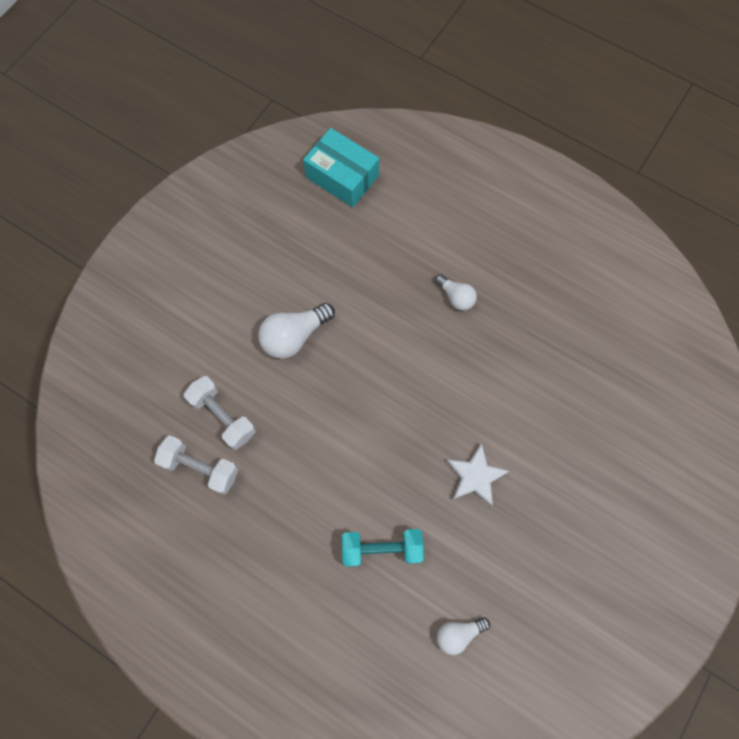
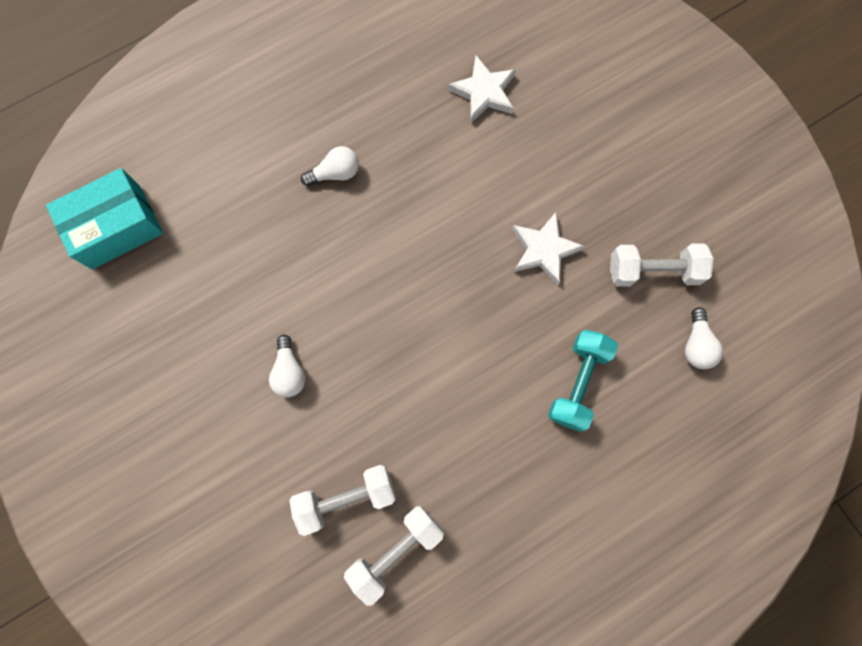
camera: 65 degrees left, 5 degrees up
white light bulb [258,303,335,359] -> white light bulb [269,335,305,397], size x0.61
none -> white star [448,56,516,123]
none -> white dumbbell [610,243,714,287]

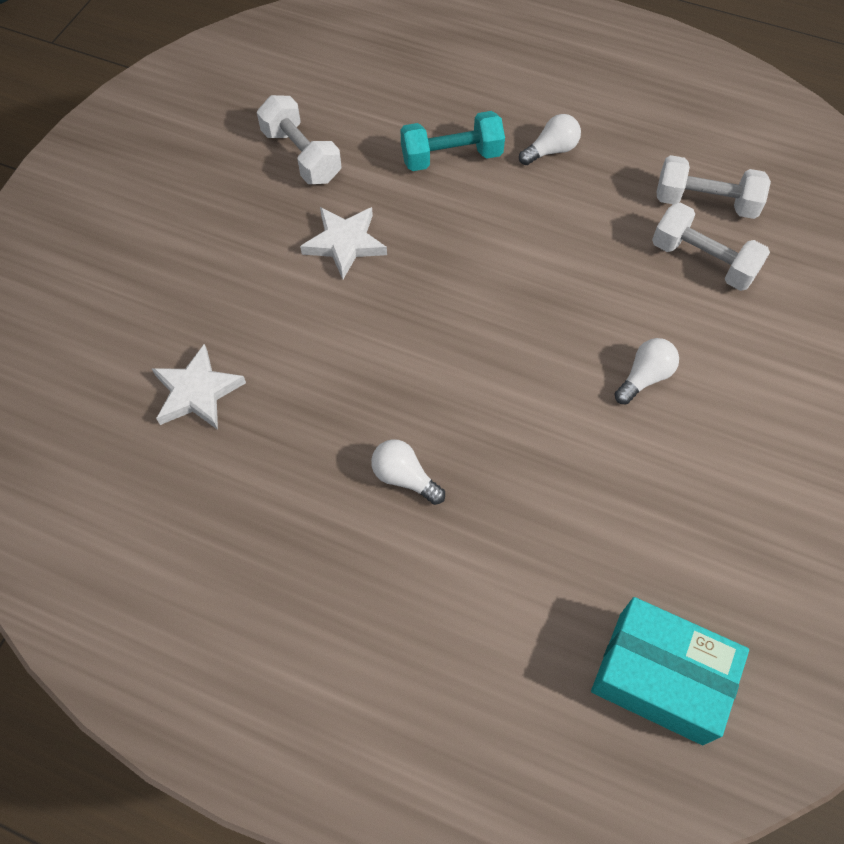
camera: 125 degrees left, 15 degrees down
white light bulb [685,307,723,369] -> white light bulb moved to [519,114,581,165]

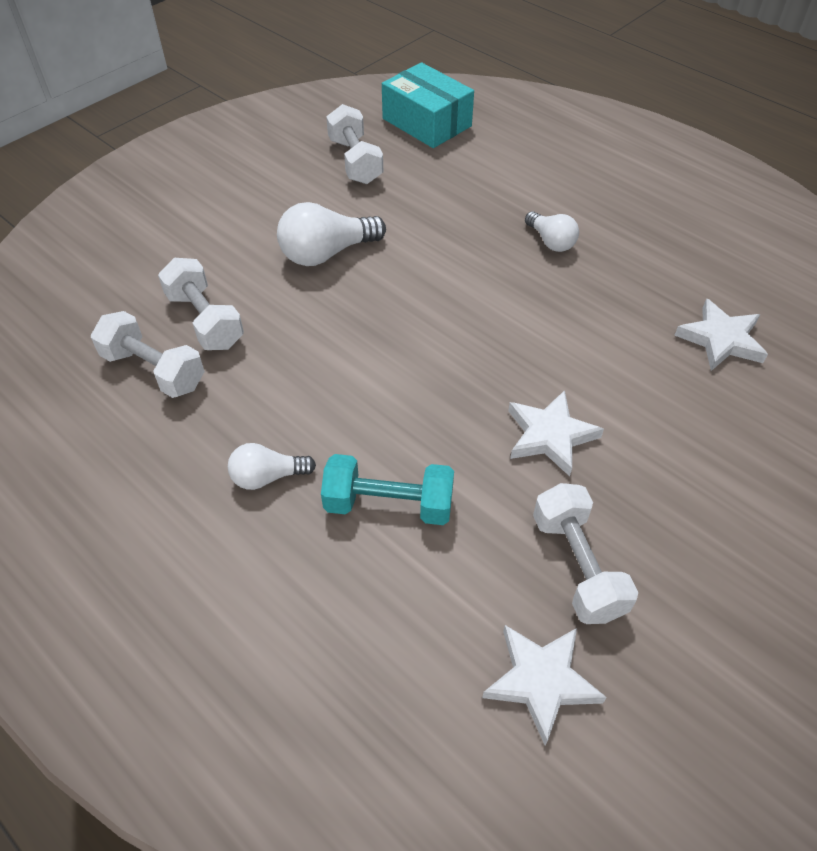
camera: 160 degrees left, 10 degrees down
white light bulb [615,338,679,405] -> white light bulb [277,202,386,266], size x1.65
none -> white dumbbell [326,104,383,184]
none -> white star [482,625,607,746]

